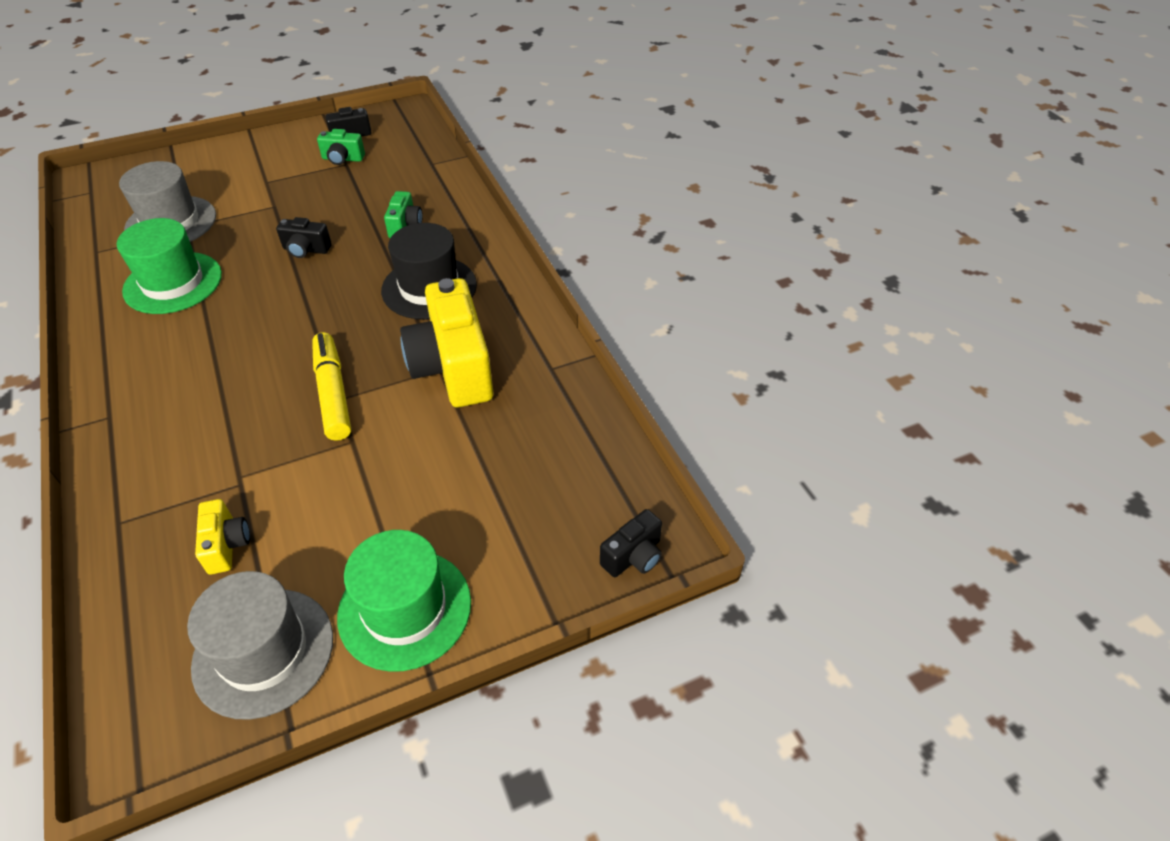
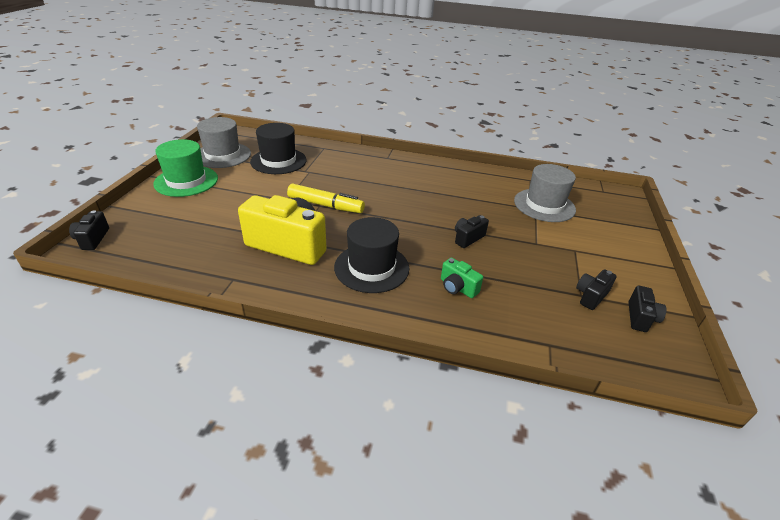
camera: 125 degrees right, 10 degrees down
green hat [117,218,222,314] -> none
yellow camera [195,499,250,575] -> black hat [250,123,307,174]
green camera [317,129,365,165] -> black camera [576,269,617,310]

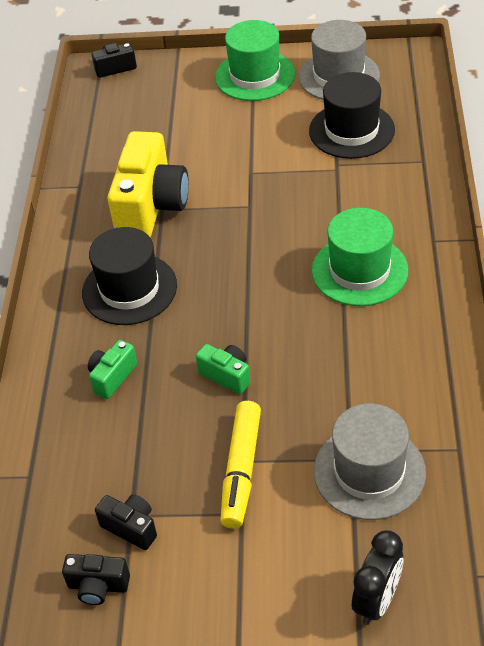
camera: 85 degrees right, 10 degrees up
yellow marker [287,183,365,213] -> yellow marker moved to [220,401,261,529]
black camera [455,215,489,248] -> green camera [196,344,251,394]
none -> green hat [312,208,408,306]
none -> black clock [352,530,404,625]

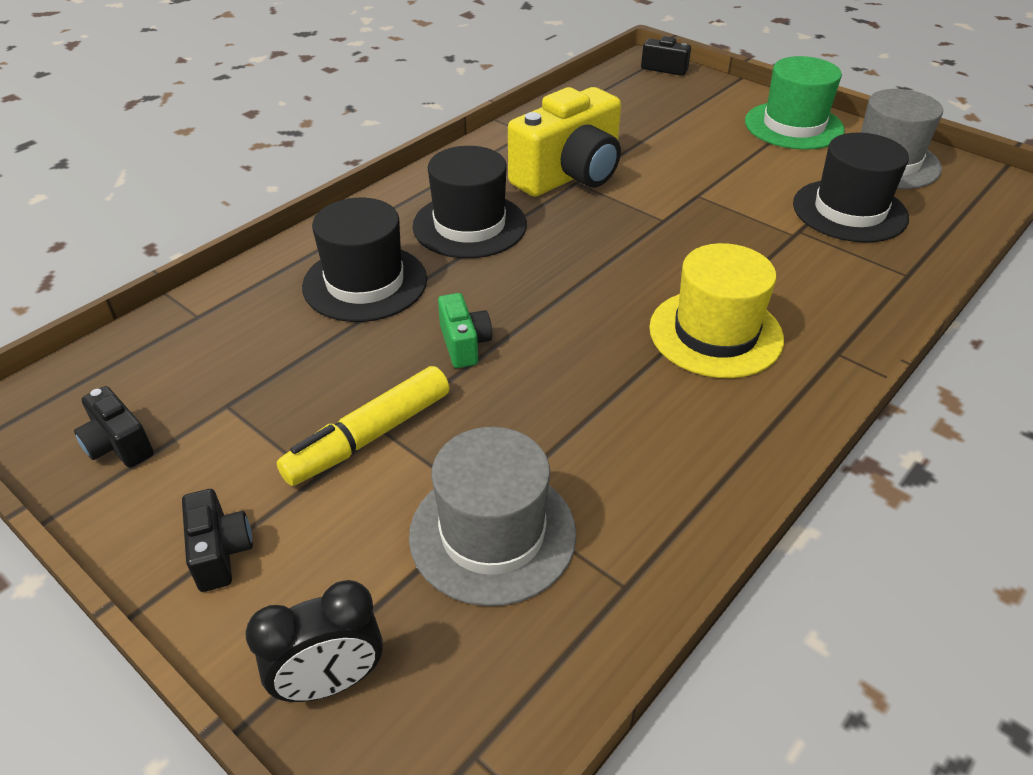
camera: 35 degrees right, 5 degrees down
green camera [88,340,137,399] -> black hat [302,198,427,322]
black camera [95,494,157,550] -> black camera moved to [182,489,253,592]
green hat [312,208,408,306] -> yellow hat [649,243,784,378]

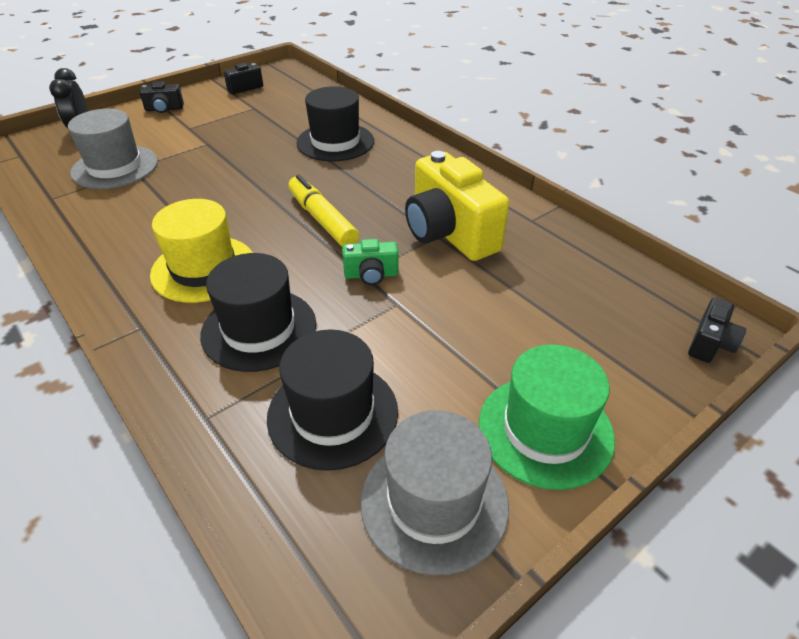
camera: 100 degrees right, 0 degrees up
yellow marker [276,366,450,486] -> yellow marker moved to [288,175,359,247]
black hat [412,146,527,258] -> black hat moved to [200,253,316,372]
green camera [438,293,492,368] -> green camera moved to [342,239,398,285]

